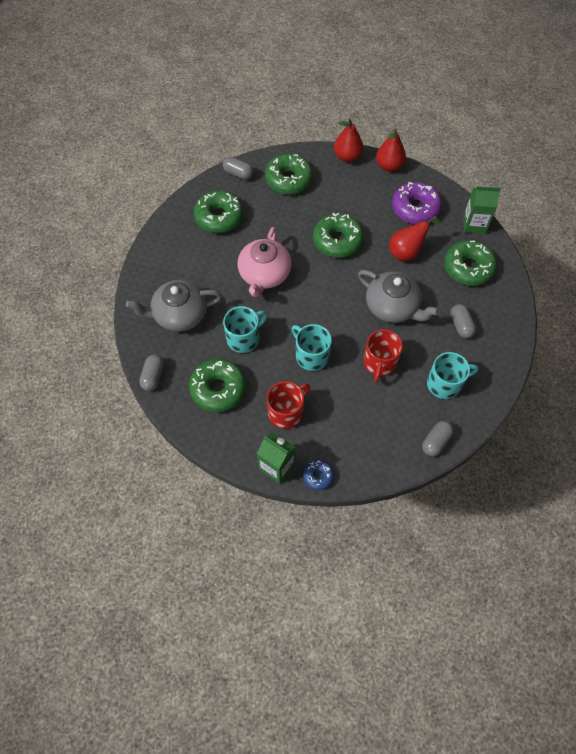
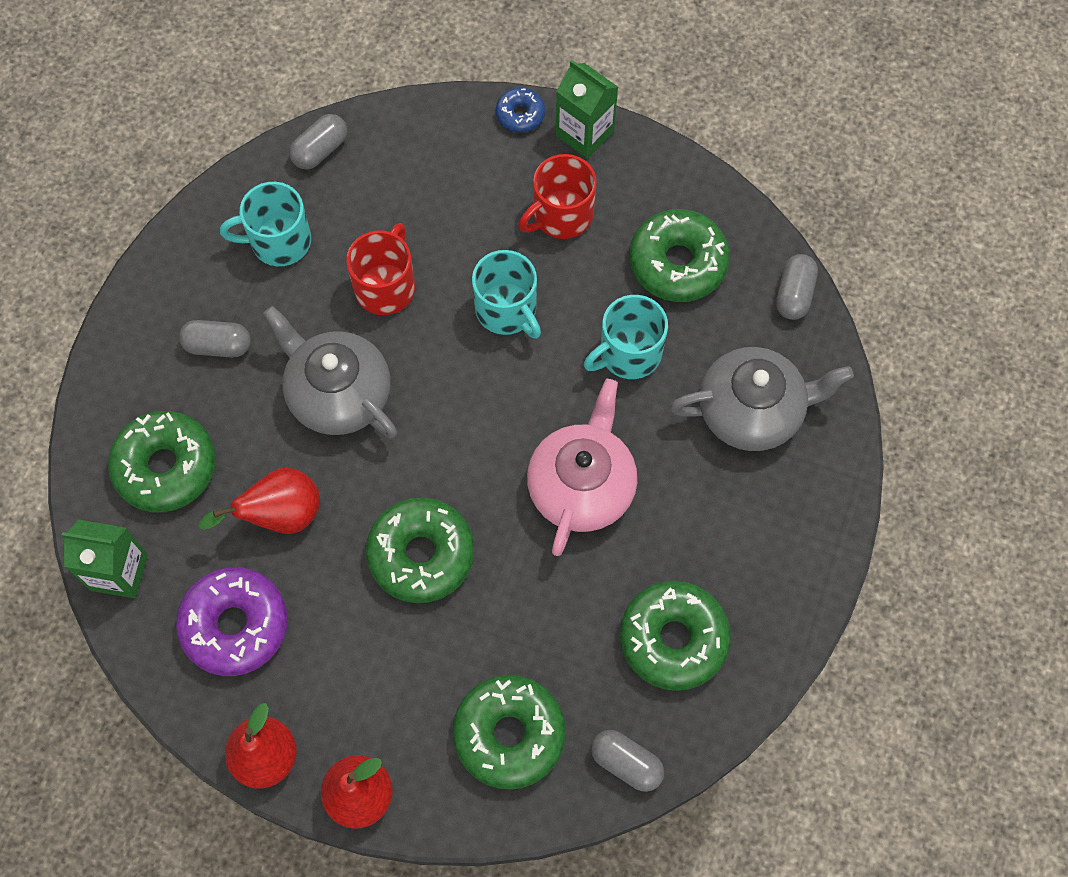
camera: 175 degrees left, 5 degrees up
grey capsule [450,304,476,339] -> grey capsule turned 75 degrees counterclockwise [179,320,251,358]

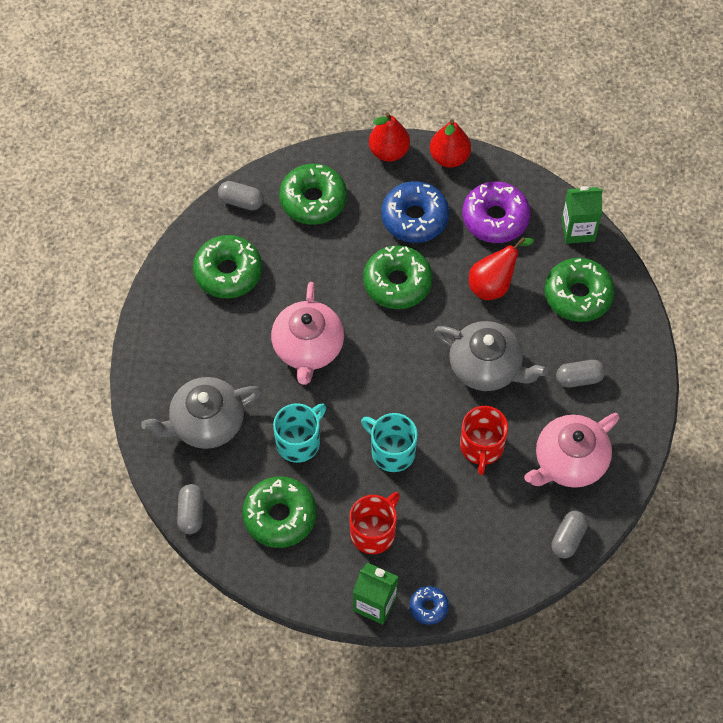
camera: 165 degrees right, 5 degrees down
turquoise mug [220,182,311,266] -> pink teapot [524,413,619,488]
none -> blue donut [381,181,449,243]

